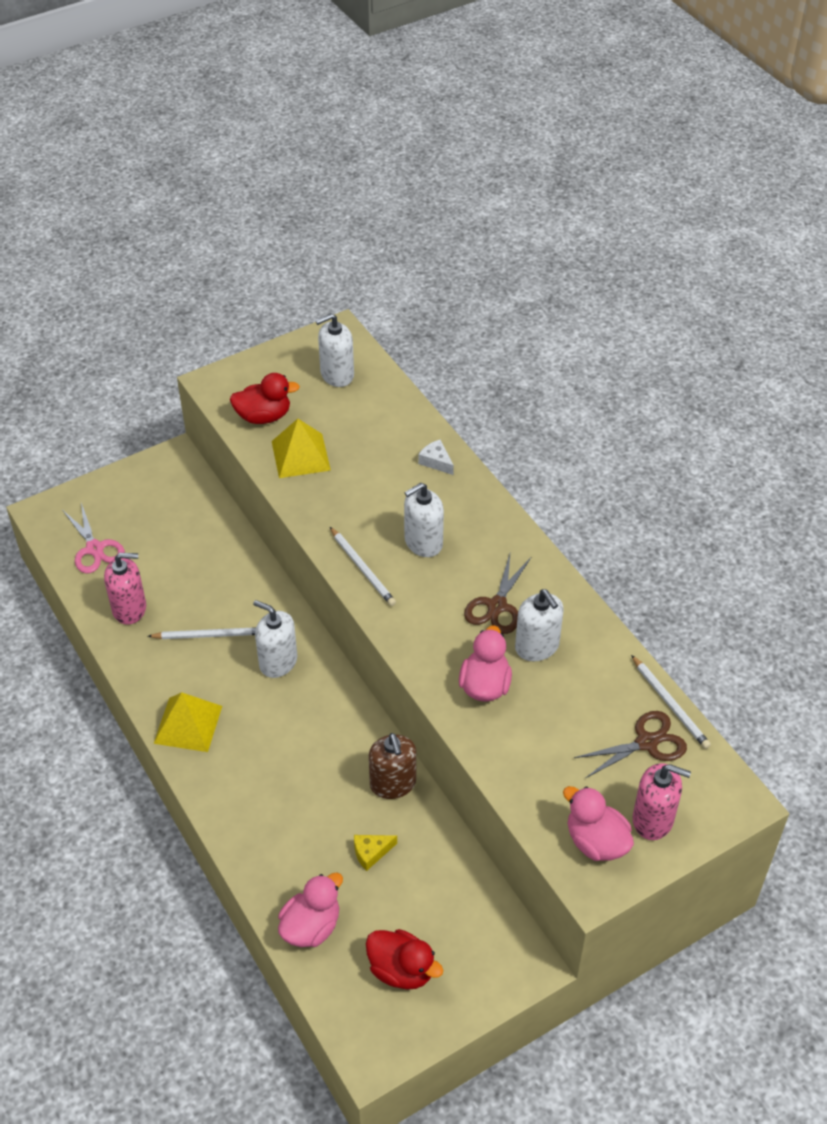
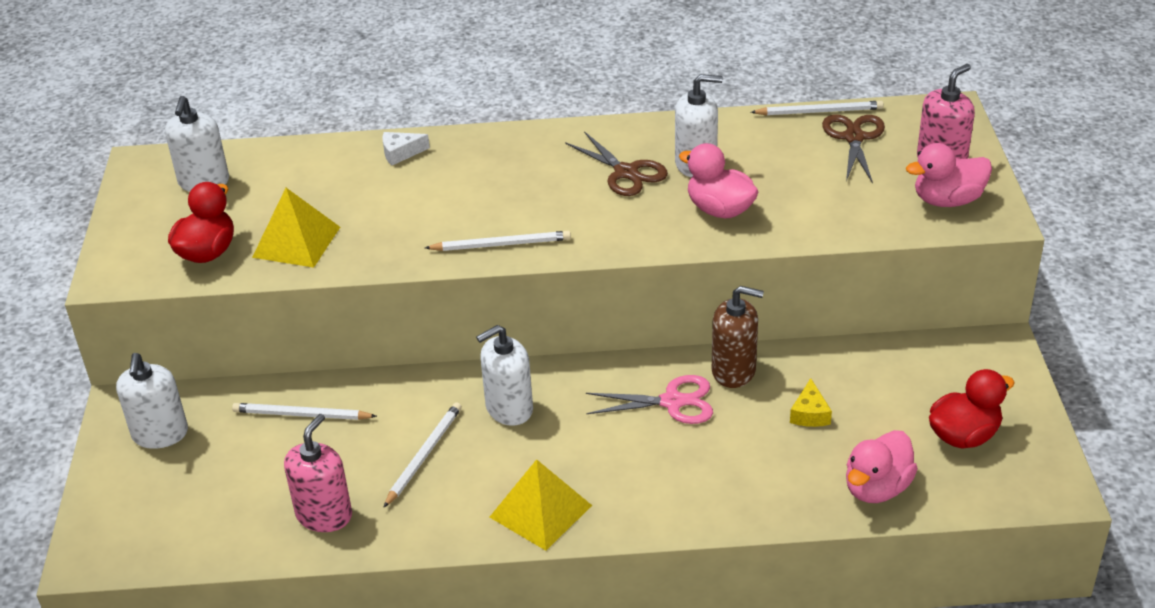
camera: 60 degrees left, 10 degrees down
pink scissors [63,503,125,573] -> pink scissors moved to [586,375,713,424]
pink duck [278,872,343,947] -> pink duck turned 120 degrees counterclockwise [846,430,918,503]
white soap dispenser [404,483,444,557] -> white soap dispenser moved to [116,353,188,449]
none -> white pencil [232,403,377,420]

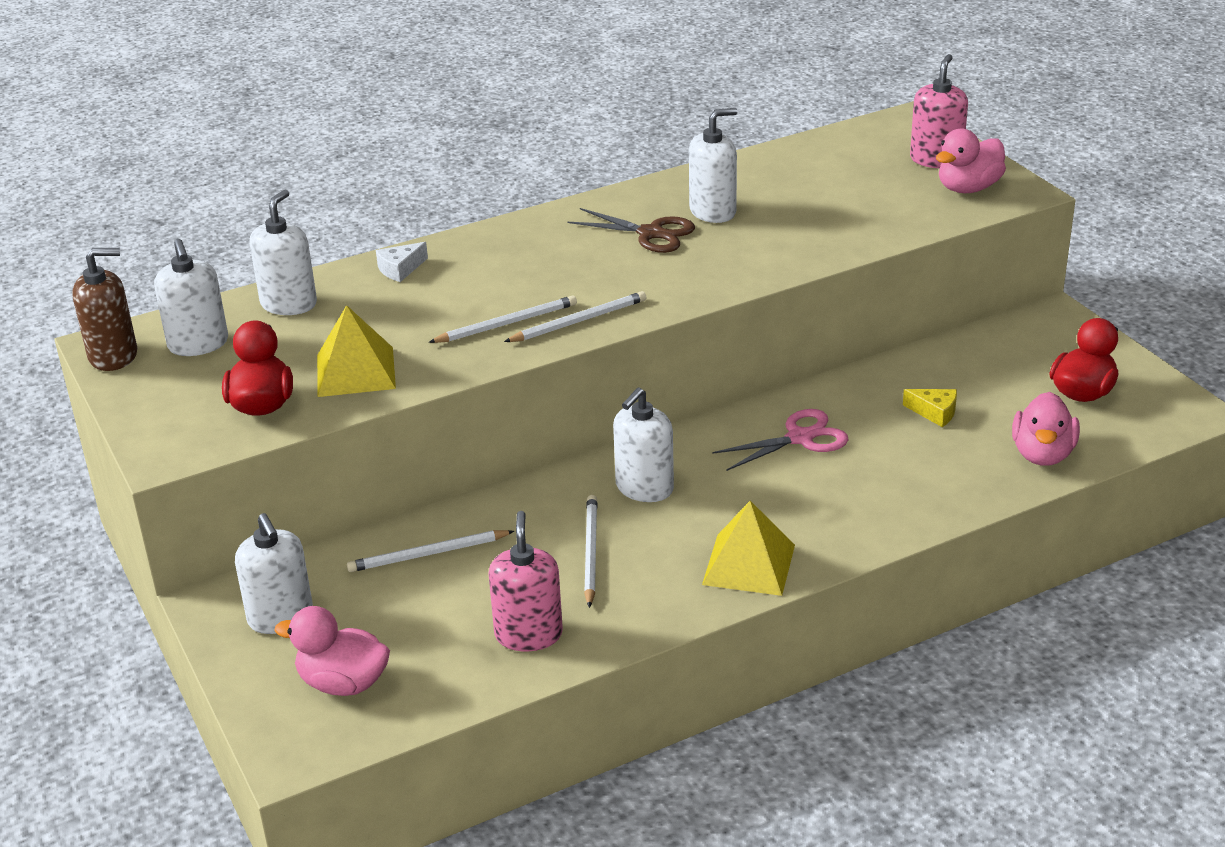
camera: 25 degrees left, 5 degrees down
pink duck [679,143,758,218] -> pink duck moved to [274,606,390,696]
brown soap dispenser [712,286,764,388] -> brown soap dispenser moved to [72,248,137,371]
white pencil [751,101,884,115] -> white pencil moved to [429,295,577,343]
yellow cheese [790,378,832,427] -> yellow cheese turned 45 degrees counterclockwise [903,389,957,427]
brown scissors [822,115,885,184] -> none
none -> white soap dispenser [250,190,317,315]

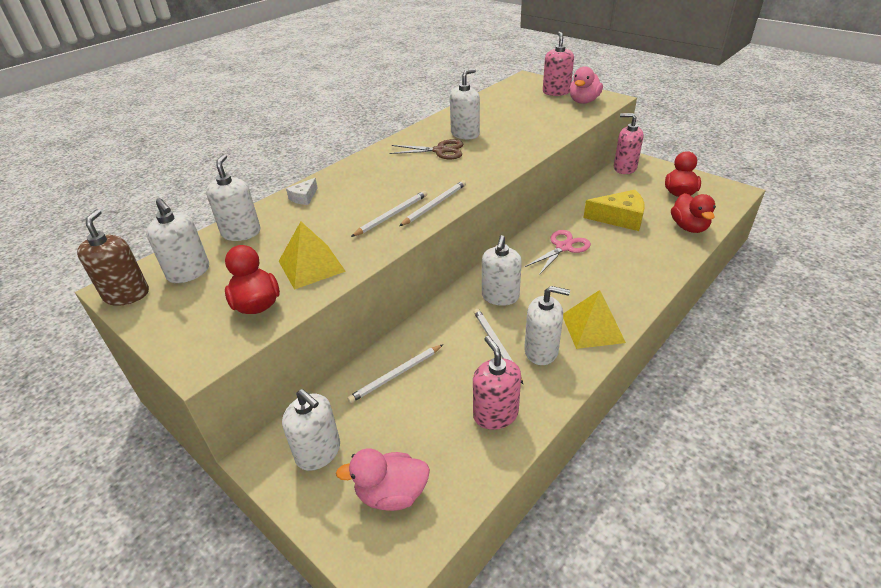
camera: 20 degrees left, 5 degrees up
brown soap dispenser [72,248,137,371] -> brown soap dispenser turned 60 degrees counterclockwise [77,209,149,306]
yellow cheese [903,389,957,427] -> yellow cheese [584,190,645,231], size x1.92
pink duck [1012,392,1080,466] -> red duck [671,193,716,233]
none -> white soap dispenser [524,286,570,365]
none -> pink soap dispenser [614,113,644,174]

